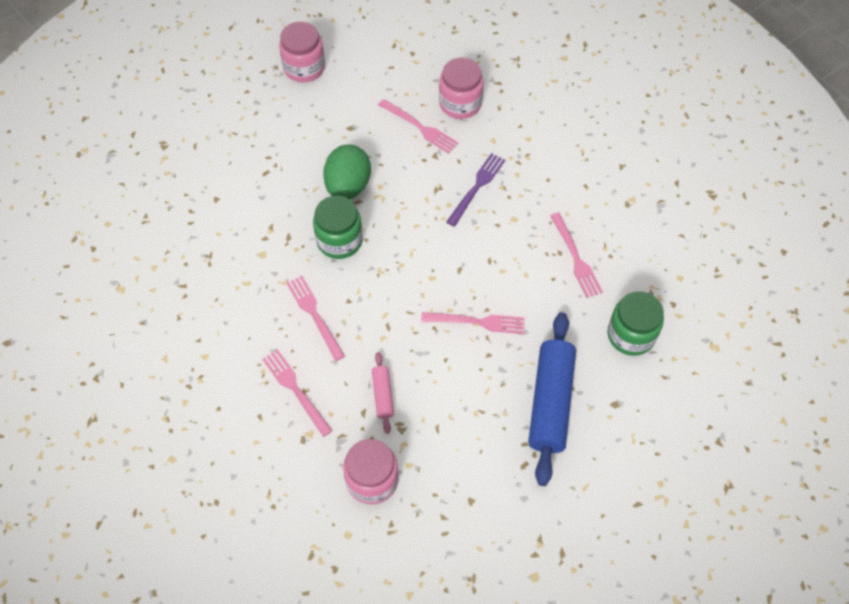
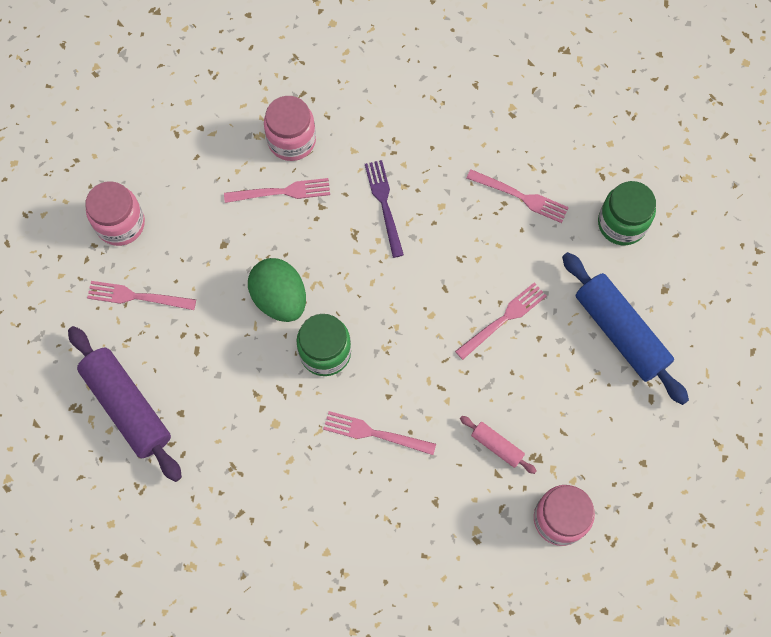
camera: 45 degrees left, 10 degrees up
pink fork [262,349,333,437] -> pink fork moved to [87,281,196,310]
none -> purple rolling pin [68,326,182,482]

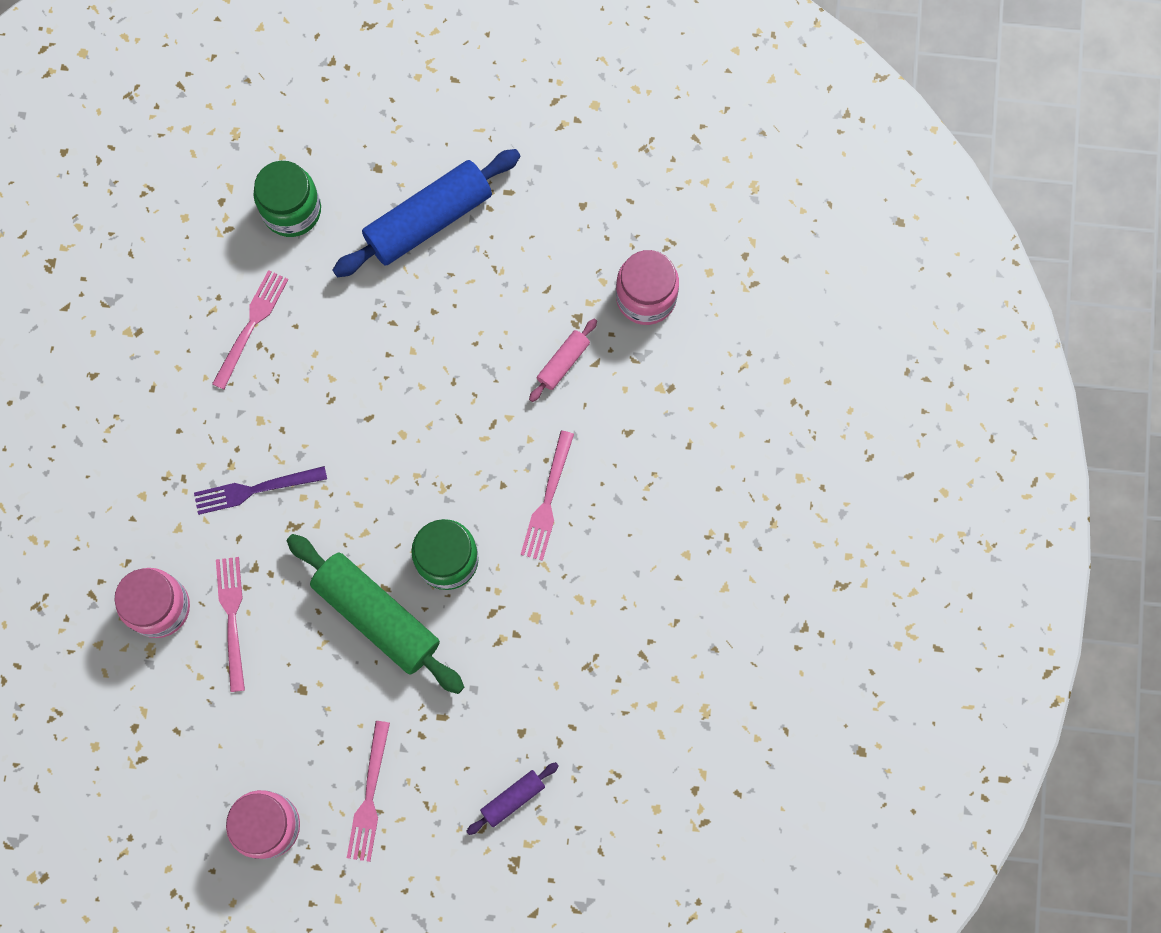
camera: 90 degrees left, 5 degrees up
purple rolling pin [68,326,182,482] -> purple rolling pin [466,762,559,835], size x0.47
green egg [248,258,306,322] -> green rolling pin [286,534,464,694]
pink fork [455,283,547,360] -> none

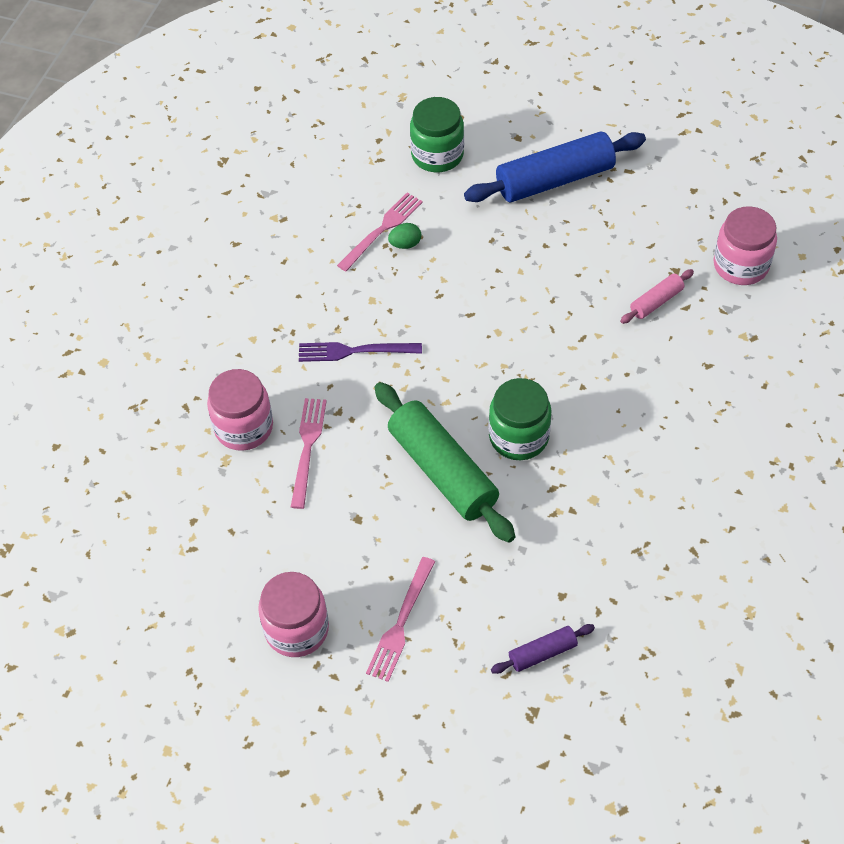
camera: 15 degrees right, 20 degrees down
pink fork [521,430,574,561] -> none
none -> green egg [388,223,421,249]

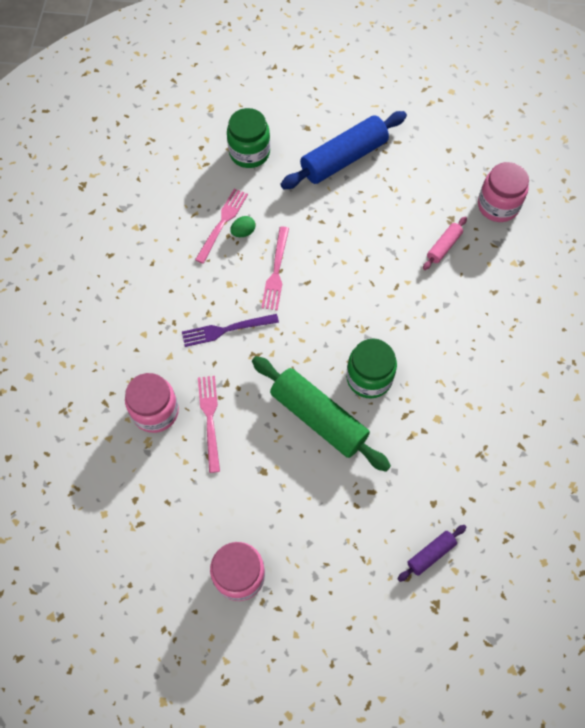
camera: 15 degrees left, 10 degrees up
pink fork [366,557,435,682] -> pink fork moved to [261,226,289,310]

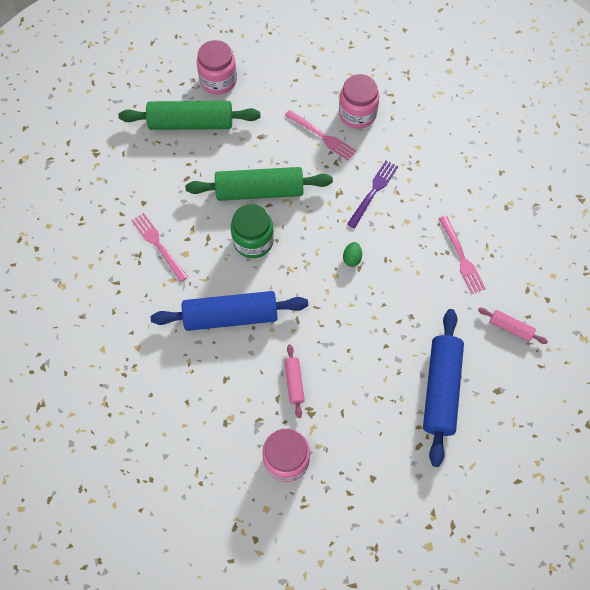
camera: 135 degrees right, 0 degrees up
green jar [227,108,270,168] -> pink rolling pin [478,308,548,344]
green egg [230,216,255,237] -> green egg moved to [343,242,362,267]
pink fork [261,226,289,310] -> pink fork moved to [131,213,188,282]
purple rolling pin [398,525,467,582] -> none
none -> green rolling pin [118,101,260,130]
none -> blue rolling pin [151,291,308,331]

